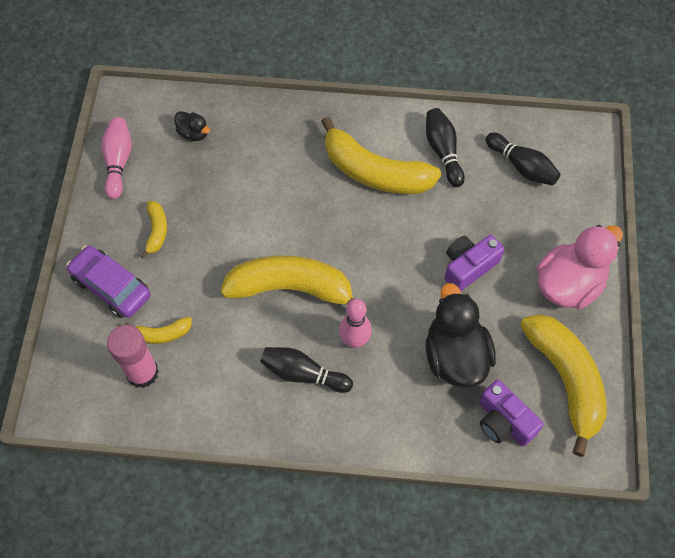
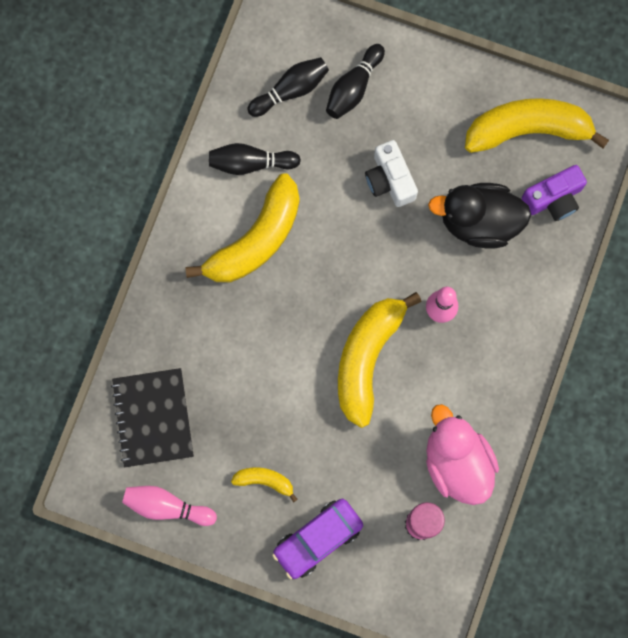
camera: 75 degrees left, 15 degrees up
yellow banana [125,317,192,344] -> none
black duck [174,111,210,141] -> black notebook [111,368,194,467]
black bowling pin [260,347,353,393] -> black bowling pin moved to [326,44,385,119]
purple camera [445,235,504,291] -> white camera [365,140,418,207]
pink duck [537,225,623,309] -> pink duck moved to [426,404,499,505]

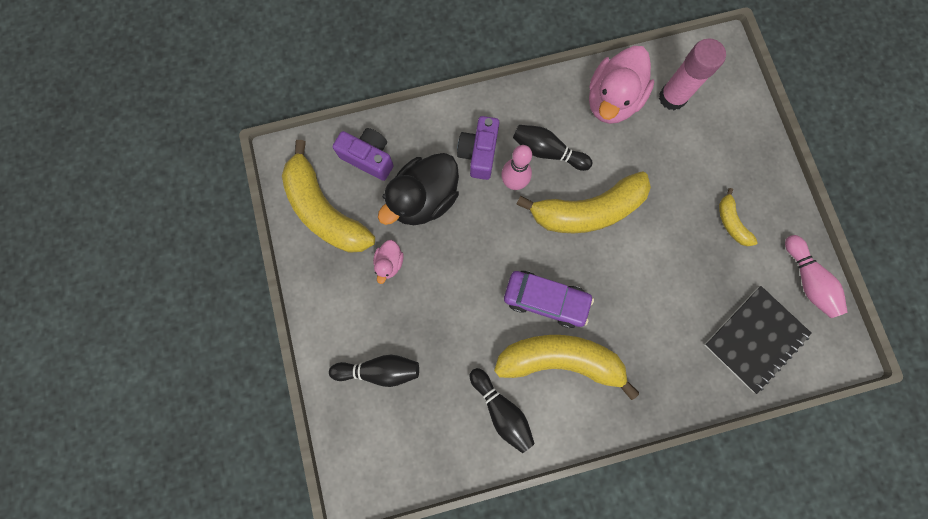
camera: 125 degrees left, 0 degrees up
black bowling pin [247,57,329,117] -> black bowling pin moved to [513,125,593,171]
purple car [272,499,363,579] -> purple car moved to [504,271,594,328]
white camera [365,140,418,207] -> none
black duck [428,183,531,248] -> black duck turned 75 degrees clockwise [378,153,459,225]
none -> pink duck [373,240,404,284]
none -> purple camera [457,116,499,180]

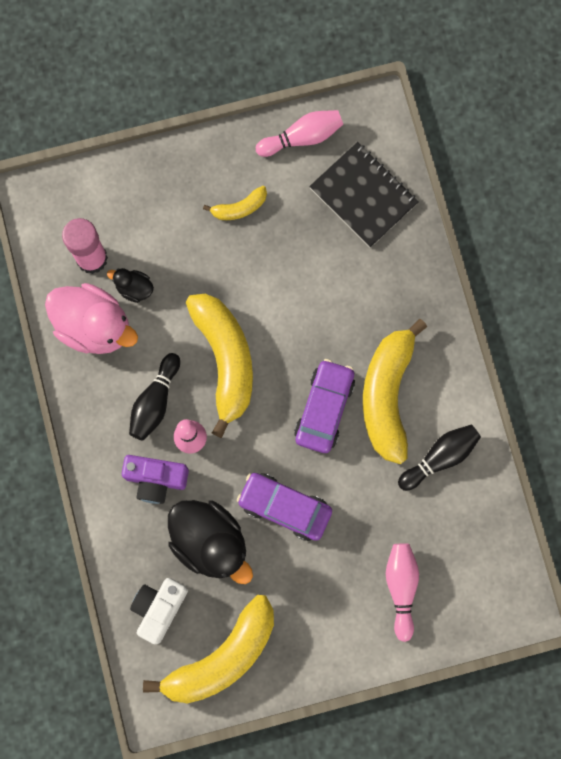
camera: 90 degrees left, 0 degrees up
black bowling pin [329,355,419,387] -> pink bowling pin [386,543,419,642]
purple camera [333,128,394,181] -> white camera [130,578,188,644]
pink duck [373,240,404,284] -> none
none -> black duck [107,268,154,303]
none -> purple car [237,473,332,541]

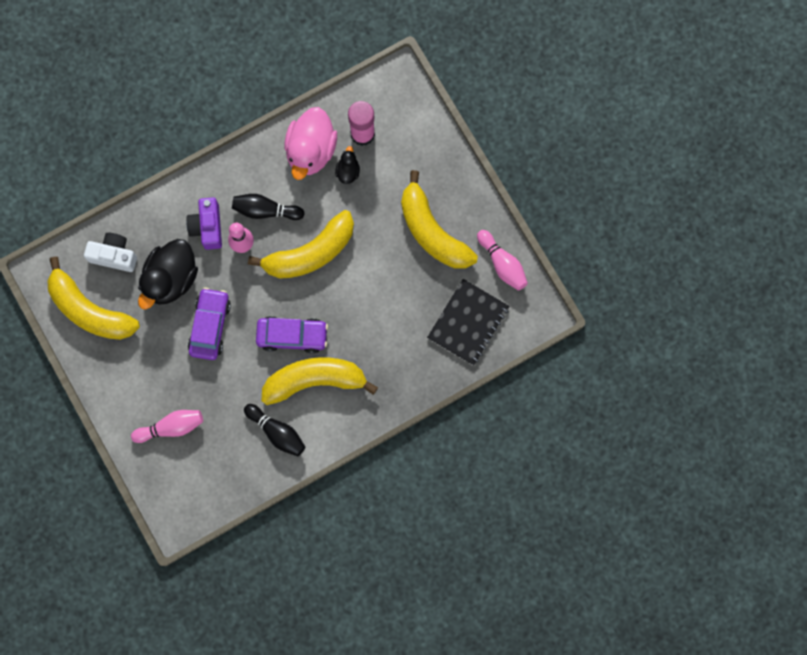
camera: 75 degrees right, 0 degrees up
yellow banana [203,186,267,220] -> yellow banana [401,170,478,269], size x2.16

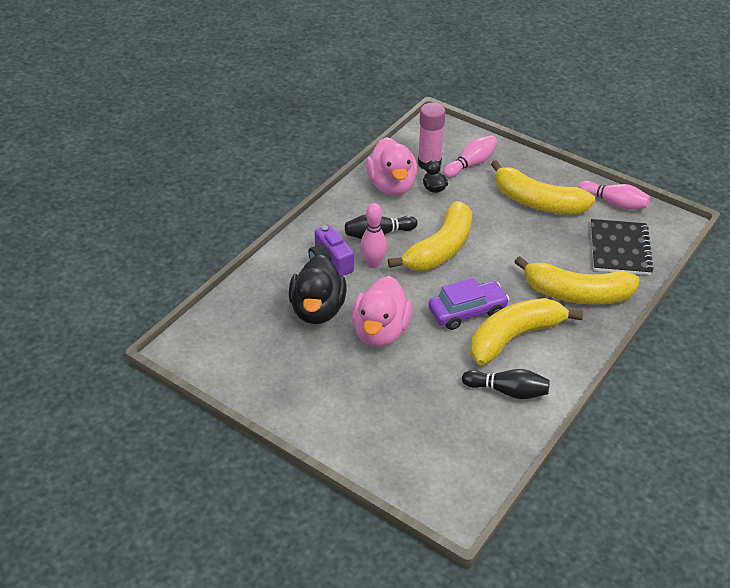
camera: 25 degrees left, 35 degrees down
yellow banana [47,257,140,340] -> yellow banana moved to [515,256,640,305]
white camera [84,233,137,272] -> none
pink bowling pin [131,410,203,443] -> pink bowling pin moved to [443,135,498,178]
purple car [188,287,231,360] -> pink duck [352,276,412,347]

